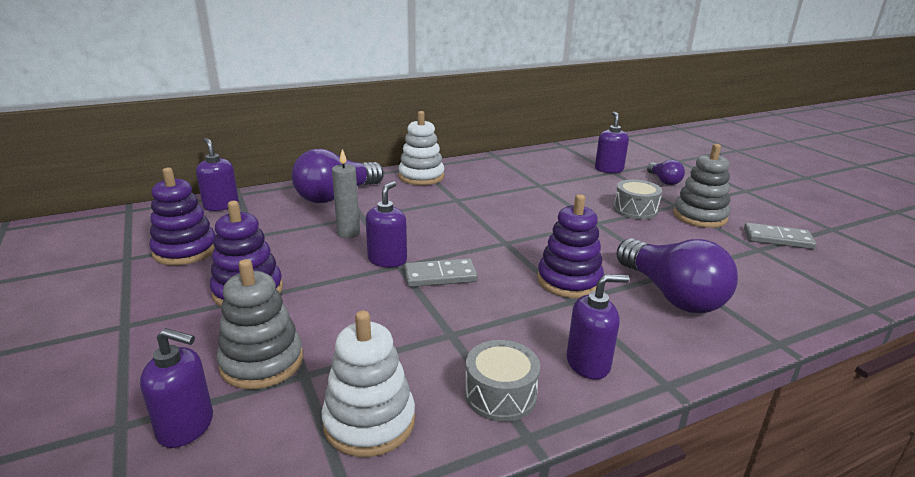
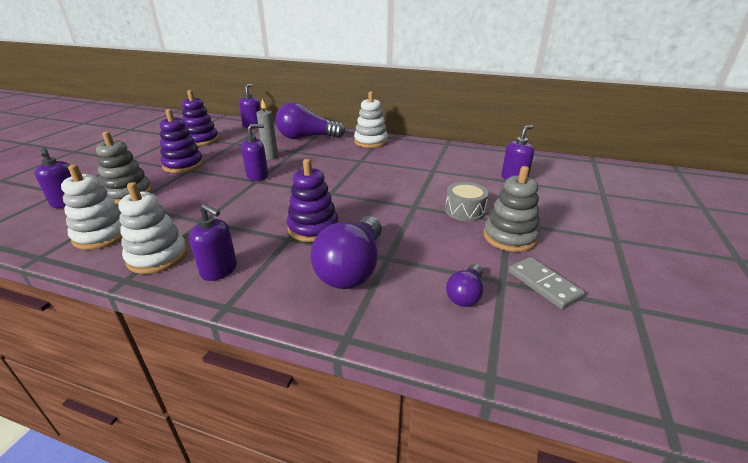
camera: 45 degrees right, 5 degrees up
grey domino [404,258,478,287] -> none
grey drum [465,340,540,422] -> white stacking toy [118,182,187,274]
purple light bulb [647,160,685,185] -> purple light bulb moved to [446,264,483,307]

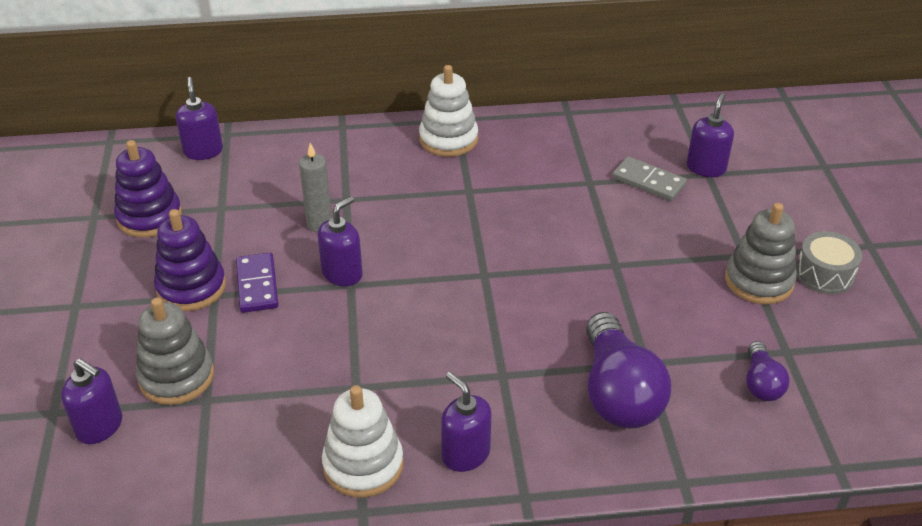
camera: 25 degrees left, 10 degrees up
white stacking toy [61,164,123,250] -> none
purple soap dispenser [189,204,237,281] -> purple soap dispenser turned 135 degrees counterclockwise [441,372,491,472]
purple light bulb [275,102,345,139] -> none
purple stacking toy [287,159,338,242] -> none
grey drum [445,182,489,221] -> grey drum moved to [796,231,862,294]
grey domino [508,257,585,309] -> grey domino moved to [612,156,687,201]
none -> purple domino [236,253,278,313]

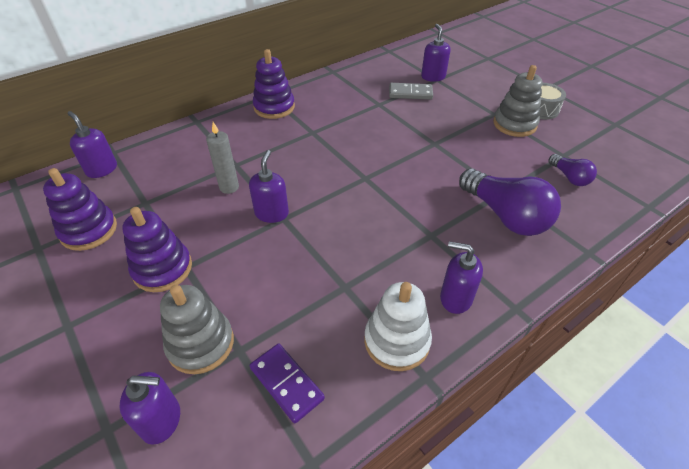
camera: 30 degrees left, 5 degrees up
purple domino [236,253,278,313] -> purple domino moved to [250,344,325,423]
white stacking toy [419,65,478,157] -> purple stacking toy [253,49,295,119]

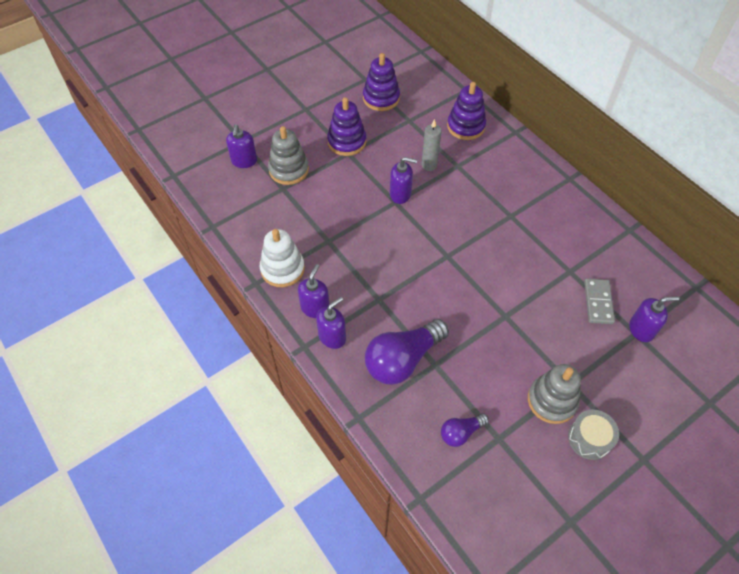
camera: 90 degrees right, 10 degrees up
purple soap dispenser [68,111,117,178] -> purple soap dispenser moved to [316,297,346,349]
purple domino [250,344,325,423] -> none
purple stacking toy [253,49,295,119] -> purple stacking toy moved to [447,82,486,140]

